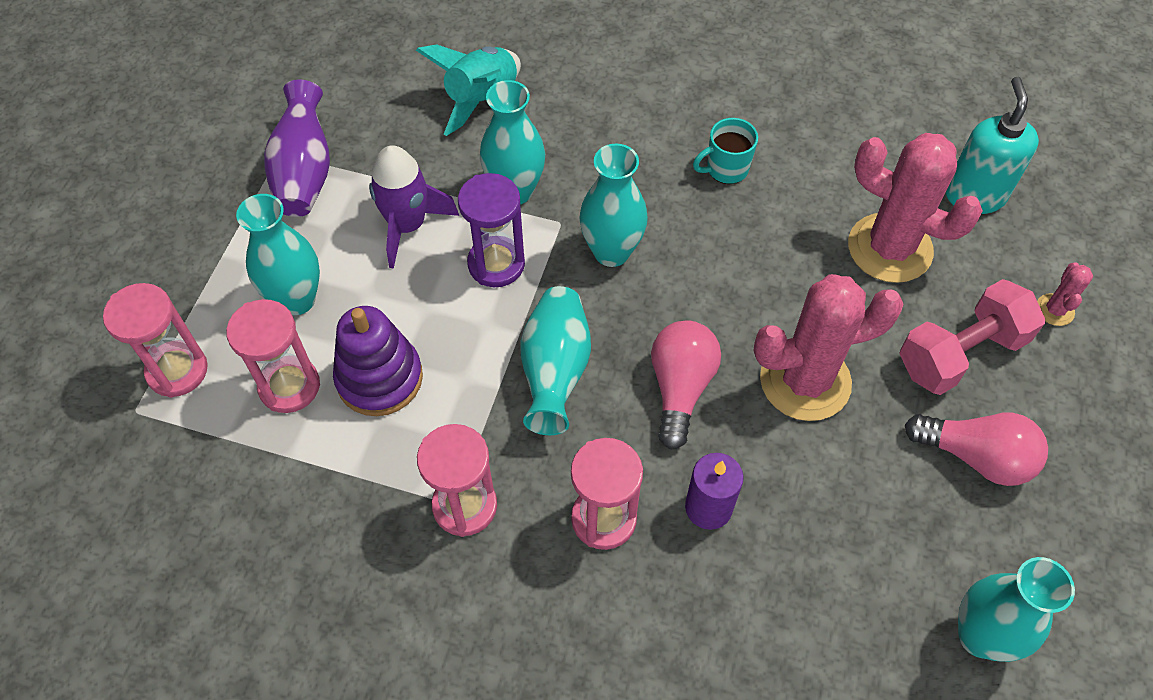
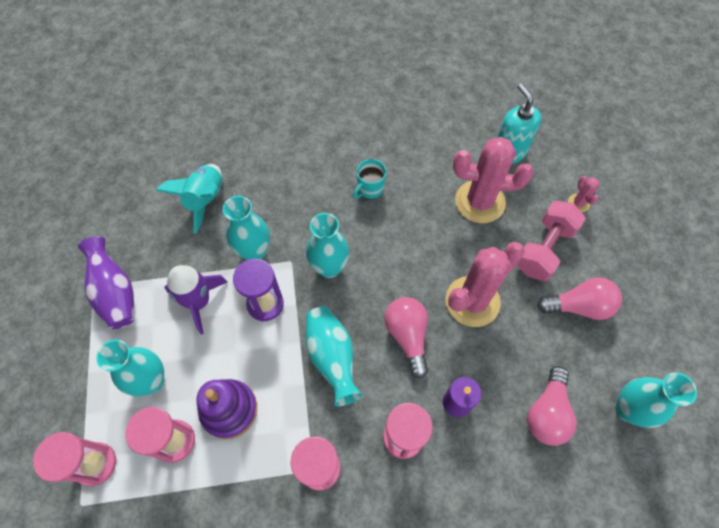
camera: 25 degrees left, 5 degrees up
none -> pink light bulb [527,366,577,446]

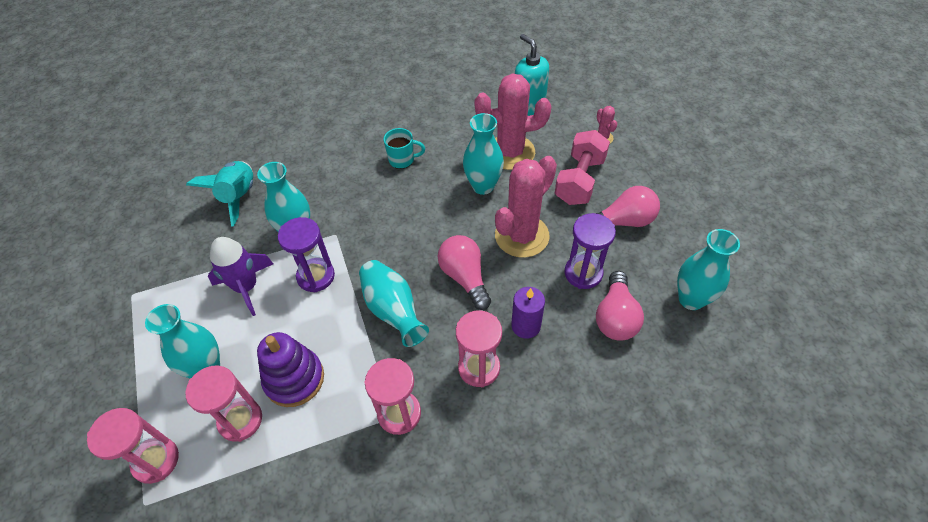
camera: 10 degrees left, 10 degrees down
purple vase [78,236,134,329] -> none
turquoise vase [306,213,349,278] -> turquoise vase moved to [463,113,504,195]
turquoise mug [353,159,386,199] -> turquoise mug turned 120 degrees counterclockwise [384,128,425,169]
none -> purple hourglass [565,213,616,289]

